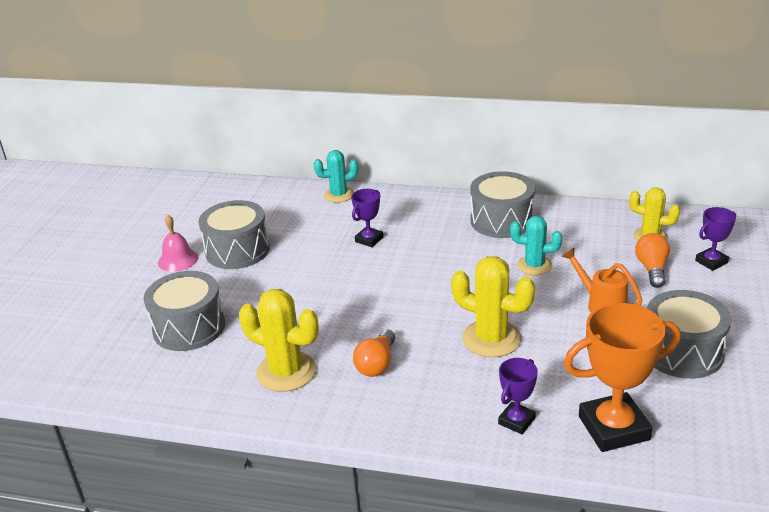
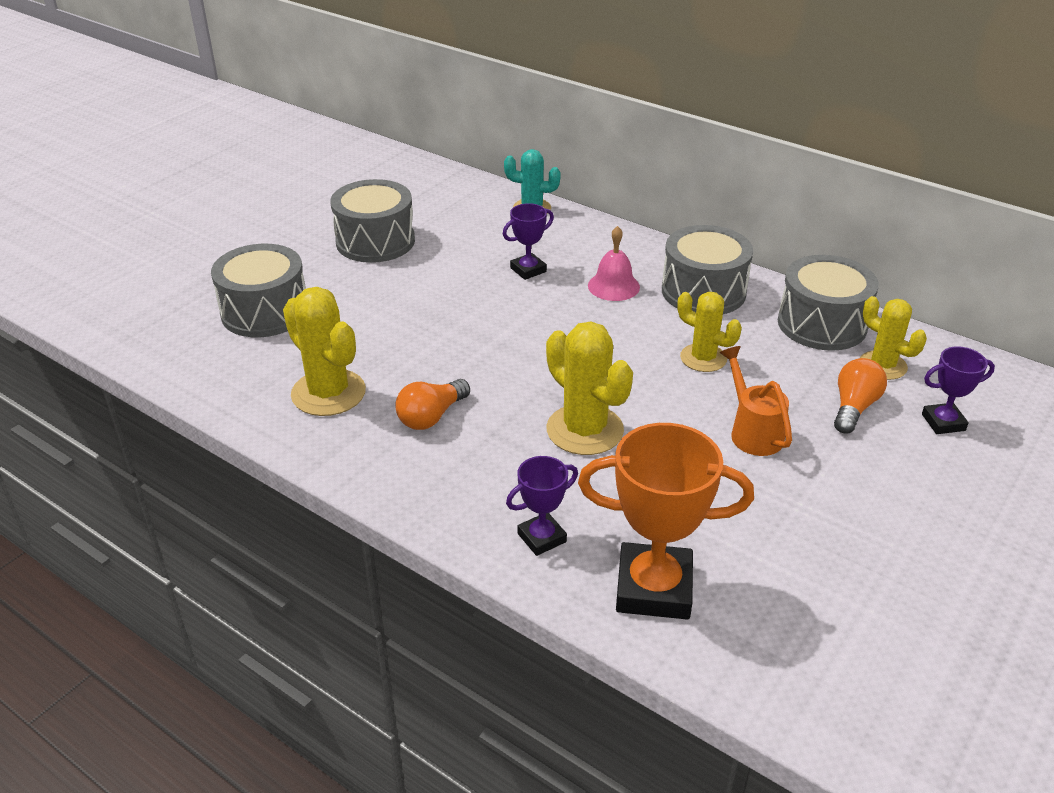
camera: 20 degrees right, 5 degrees up
pink bell [158,215,198,272] -> pink bell moved to [588,226,640,301]
turquoise cactus [510,216,562,276] -> yellow cactus [677,292,742,372]
grey drum [647,290,731,379] -> grey drum moved to [778,255,879,351]

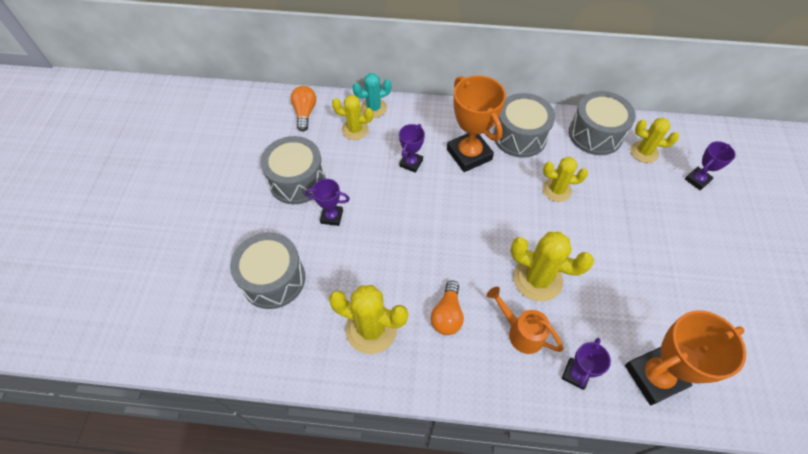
camera: 30 degrees left, 20 degrees up
pink bell [588,226,640,301] -> orange trophy [447,75,506,172]
orange watering can [720,346,792,456] -> orange watering can moved to [487,287,563,354]
orange light bulb [834,358,887,434] -> orange light bulb moved to [291,86,316,132]
none -> purple trophy [305,179,350,226]
none -> yellow cactus [332,95,373,140]

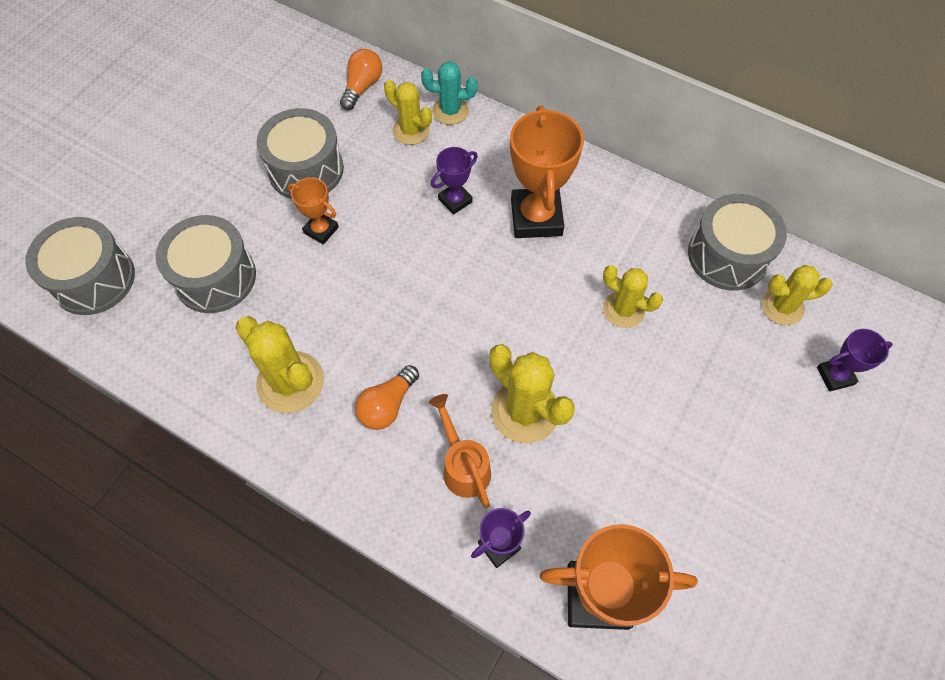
camera: 25 degrees right, 5 degrees up
purple trophy [305,179,350,226] -> orange trophy [288,177,339,245]
grey drum [493,93,555,158] -> grey drum moved to [25,217,135,315]
yellow cactus [631,118,679,163] -> yellow cactus turned 45 degrees counterclockwise [762,265,833,325]

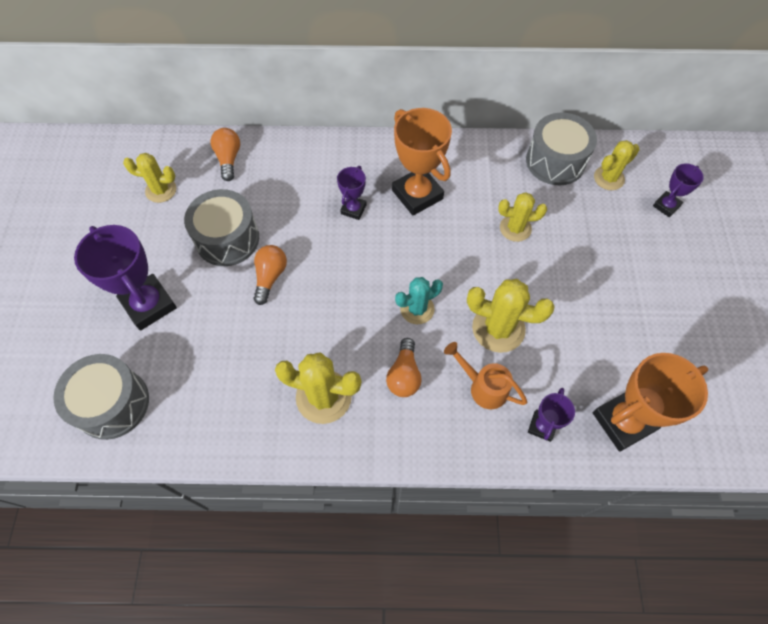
camera: 30 degrees left, 0 degrees up
grey drum [156,215,256,313] -> none
orange trophy [288,177,339,245] -> orange light bulb [254,245,287,305]
yellow cactus [384,80,432,145] -> yellow cactus moved to [123,153,176,203]
turquoise cactus [421,61,477,125] -> turquoise cactus moved to [395,277,443,324]
none -> purple trophy [74,225,177,330]

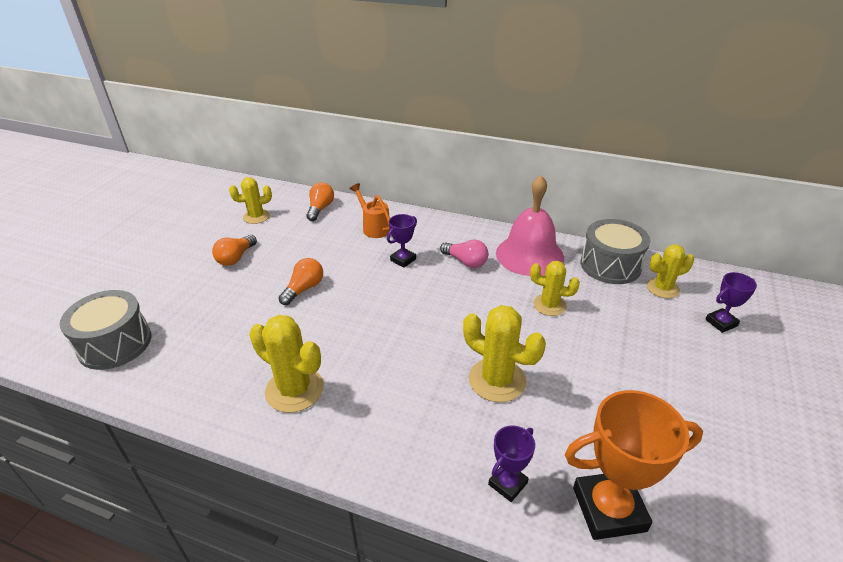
camera: 20 degrees right, 25 degrees down
purple trophy [74,225,177,330] -> none
yellow cactus [123,153,176,203] -> yellow cactus turned 45 degrees counterclockwise [229,177,272,224]
grey drum [184,189,259,266] -> none
orange light bulb [386,338,422,397] -> orange light bulb moved to [212,235,257,266]
orange trophy [392,108,452,216] -> pink light bulb [440,239,488,268]
turquoise cactus [395,277,443,324] -> none
orange watering can [444,342,528,409] -> orange watering can moved to [350,183,390,238]
none -> pink bell [496,175,564,276]

